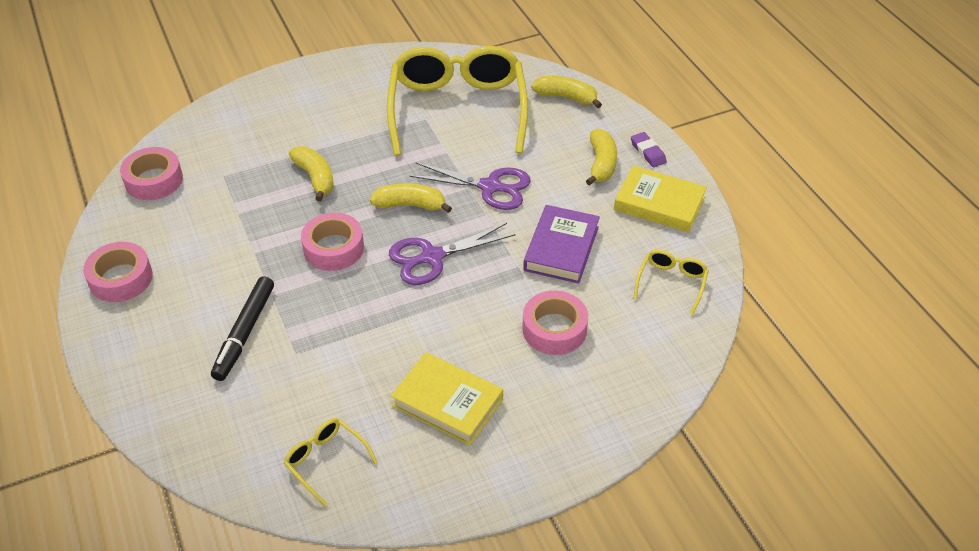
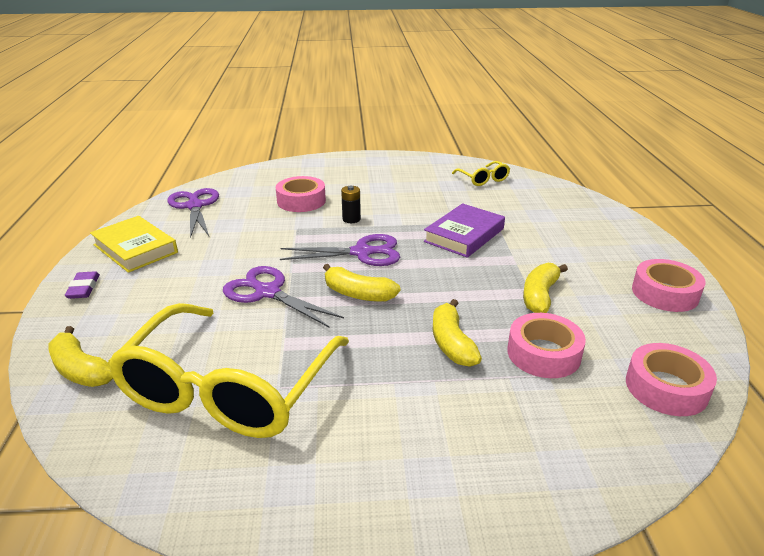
camera: 160 degrees left, 15 degrees down
black marker [211,276,274,381] -> none
pink tape [301,213,364,271] -> pink tape moved to [507,313,586,378]
yellow book [391,352,503,445] -> none
purple book [523,205,600,284] -> purple book moved to [424,203,505,258]
yellow banana [586,128,617,185] -> yellow banana moved to [523,263,568,313]
yellow glasses [634,250,709,315] -> purple scissors [167,188,219,238]
none -> black battery [341,186,361,223]

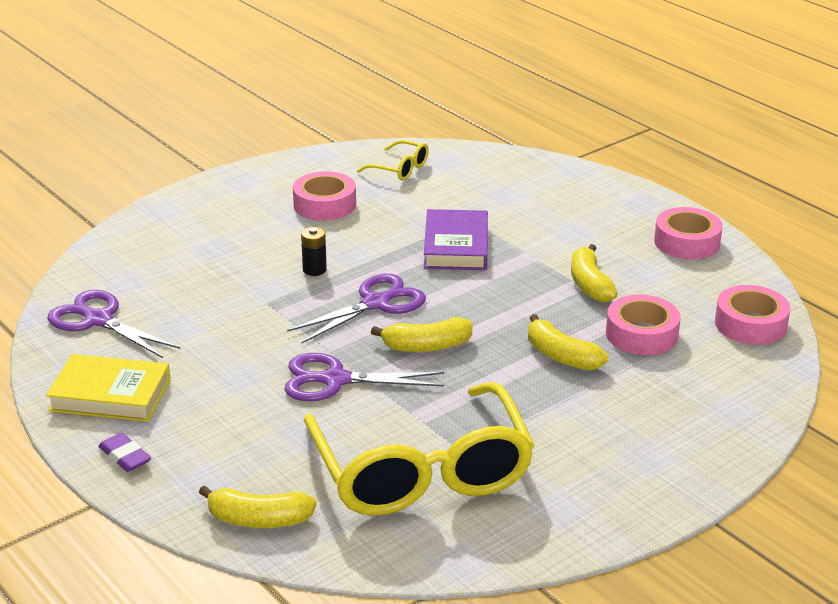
camera: 35 degrees left, 0 degrees up
pink tape [276,176,326,212] -> pink tape moved to [293,171,356,221]

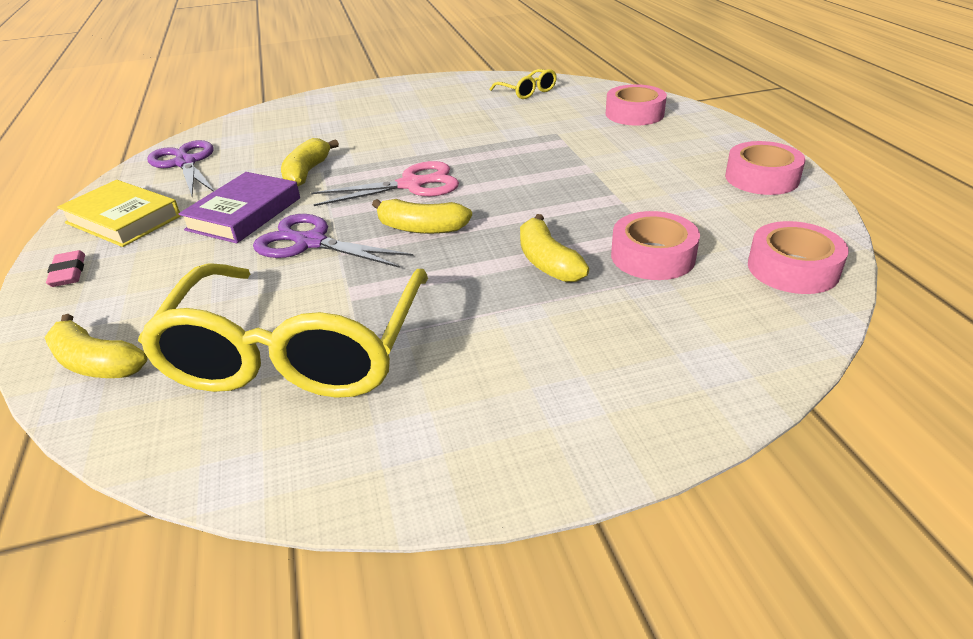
camera: 25 degrees right, 5 degrees up
purple eraser [98,433,151,472] -> pink eraser [46,250,85,287]
purple scissors [287,274,426,344] -> pink scissors [311,161,459,206]
pink tape [293,171,356,221] -> pink tape moved to [606,84,667,125]
black battery [301,227,327,276] -> none
purple book [424,209,488,270] -> purple book moved to [178,172,300,244]
yellow banana [571,244,618,302] -> yellow banana moved to [281,138,339,186]

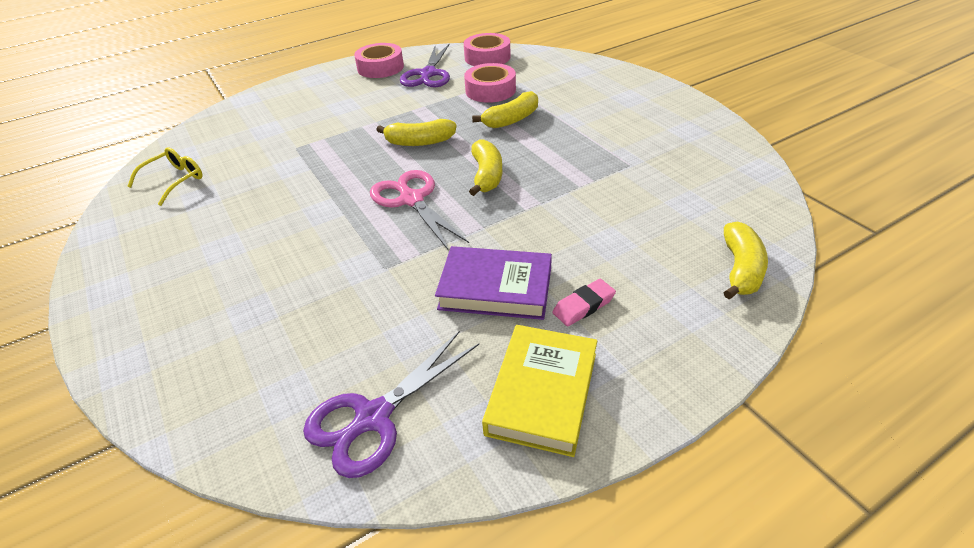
camera: 105 degrees left, 5 degrees up
pink eraser [46,250,85,287] -> pink eraser moved to [552,279,616,326]
yellow glasses [138,263,428,398] -> none
purple scissors [253,214,413,268] -> purple scissors moved to [400,44,450,87]
yellow banana [281,138,339,186] -> yellow banana moved to [377,119,457,146]
pink tape [606,84,667,125] -> none

